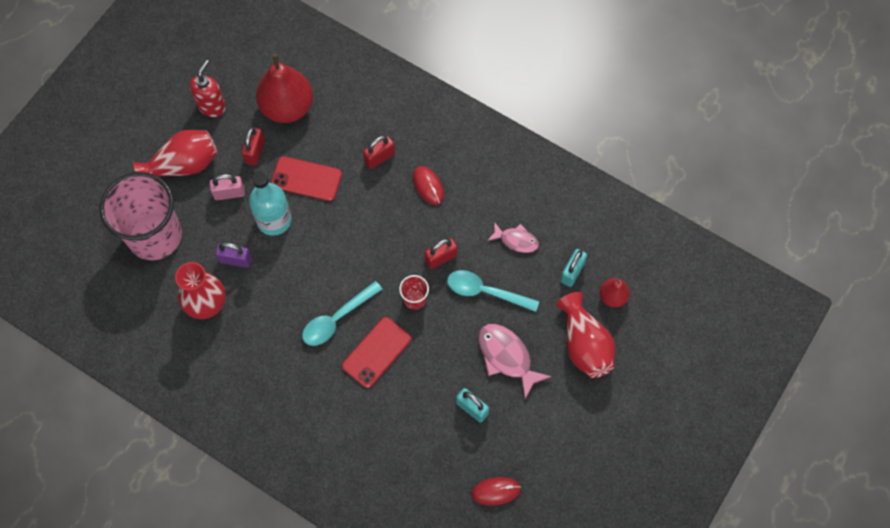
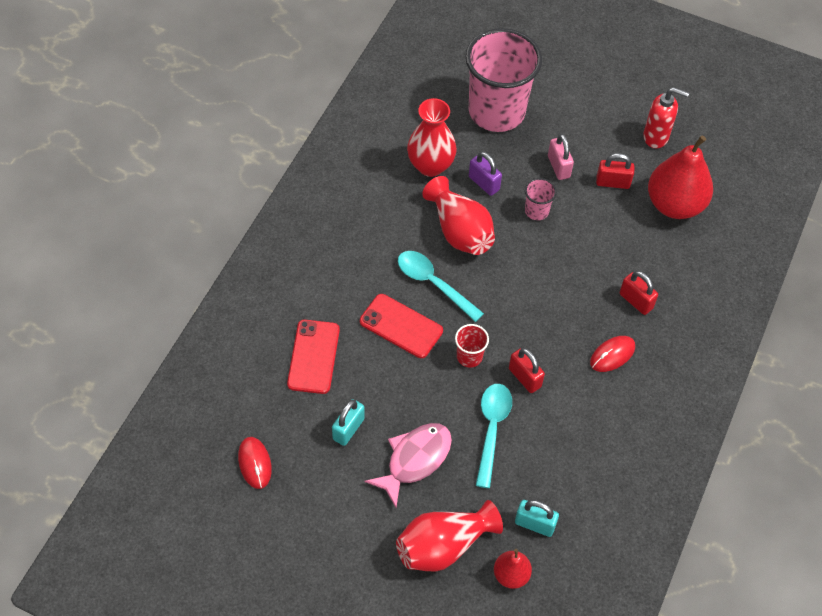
camera: 80 degrees right, 10 degrees down
red vase [133,130,218,177] -> red vase moved to [422,176,495,255]
purple padlock [215,242,252,268] -> purple padlock turned 45 degrees counterclockwise [469,151,502,196]
turquoise bottle [249,171,292,236] -> pink cup [525,178,557,220]
red phone [271,156,342,201] -> red phone moved to [287,320,340,394]
pink fish [487,222,539,253] -> none

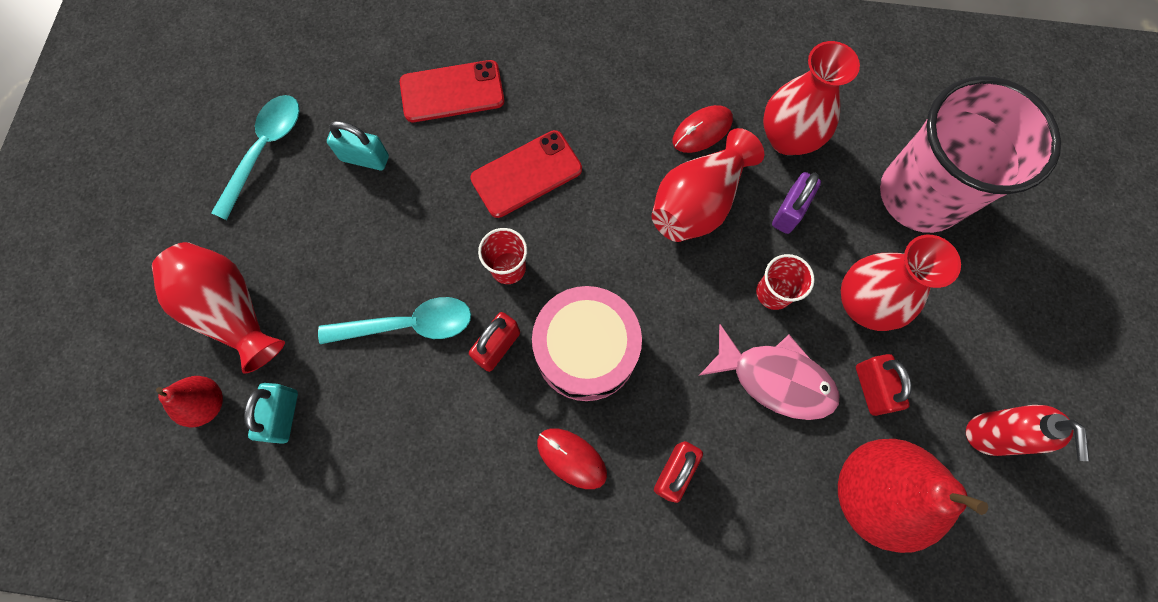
camera: 75 degrees right, 15 degrees up
red mouse [238,437,272,489] -> red mouse moved to [673,105,733,153]
red phone [360,294,443,358] -> red phone turned 45 degrees clockwise [470,130,582,218]
pink fish [365,423,452,508] -> pink fish moved to [699,324,840,420]
turquoise spoon [398,251,484,322] -> turquoise spoon moved to [211,95,299,220]
pink cup [525,178,557,220] -> red cup [756,254,815,310]
pink padlock [548,134,574,180] -> red vase [841,235,961,331]
none -> pink drum [532,286,642,401]

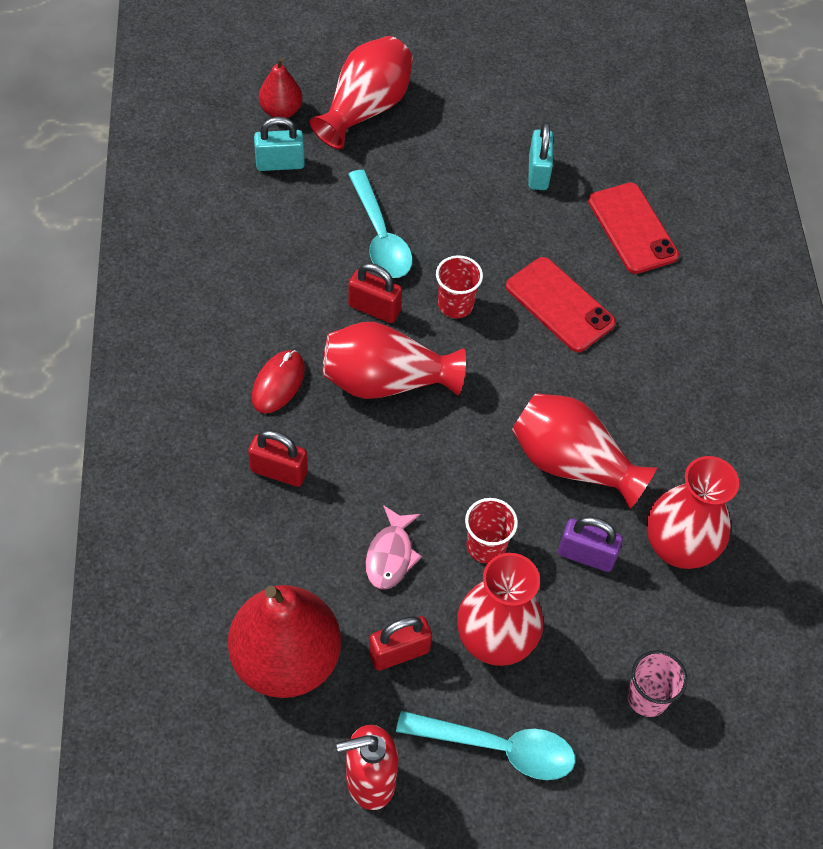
camera: 75 degrees right, 15 degrees down
turquoise spoon [211,95,299,220] -> turquoise spoon moved to [396,711,575,780]
pink drum [532,286,642,401] -> red vase [323,322,466,399]
red mouse [673,105,733,153] -> none
pink fish [699,324,840,420] -> pink fish [366,505,422,589], size x0.63
pink cup [880,76,1061,233] -> pink cup [627,650,687,717], size x0.41

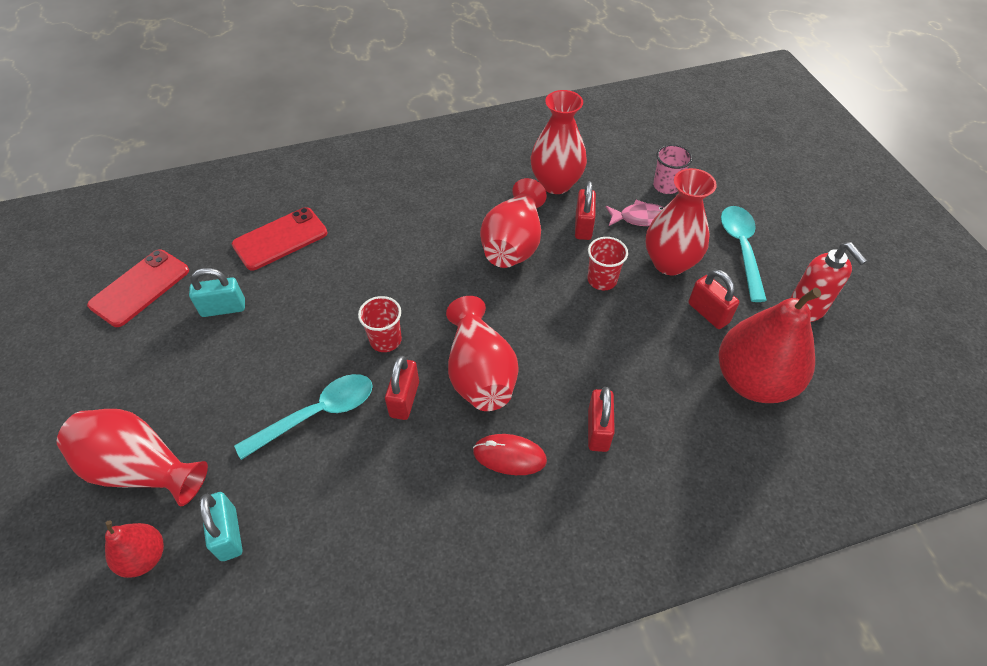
camera: 100 degrees left, 5 degrees down
pink fish [366,505,422,589] -> pink fish moved to [606,200,665,226]
red phone [506,257,616,352] -> red phone moved to [87,250,189,327]
purple padlock [558,517,623,572] -> red padlock [575,181,596,240]

